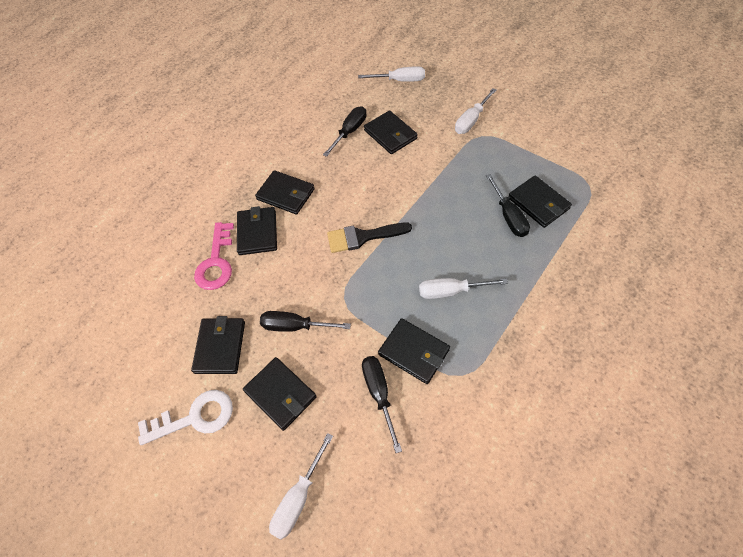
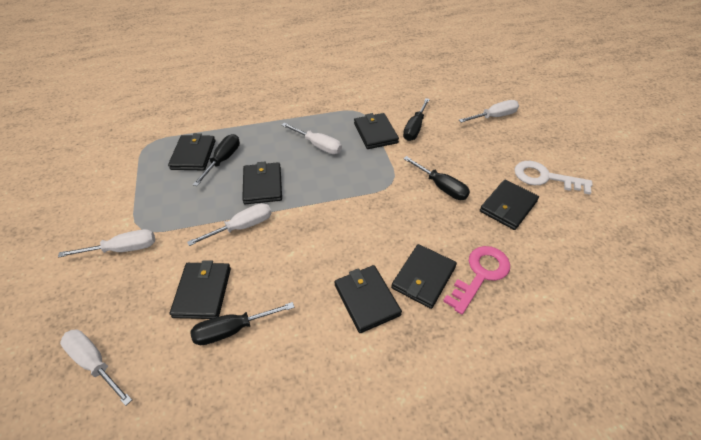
camera: 145 degrees left, 10 degrees down
black wallet [243,357,317,431] -> black wallet moved to [242,162,282,204]
black brush [327,223,412,253] -> none
none -> white screwdriver [187,203,272,246]

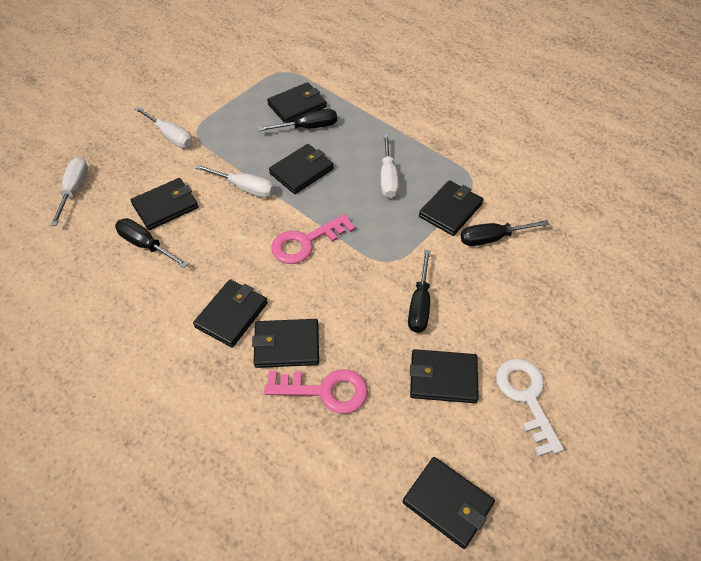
camera: 55 degrees right, 5 degrees up
white screwdriver [459,100,519,123] -> none
none -> pink key [271,214,355,264]
none -> black wallet [403,457,495,549]

